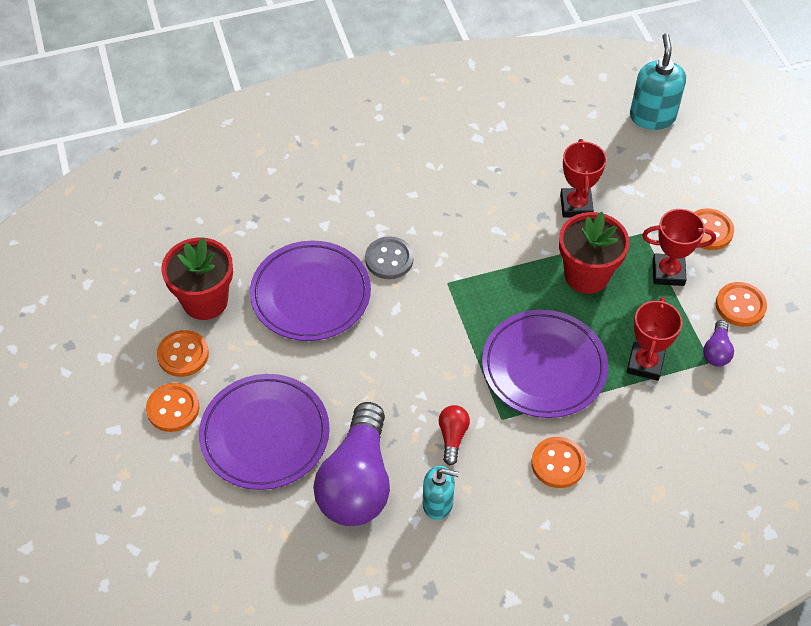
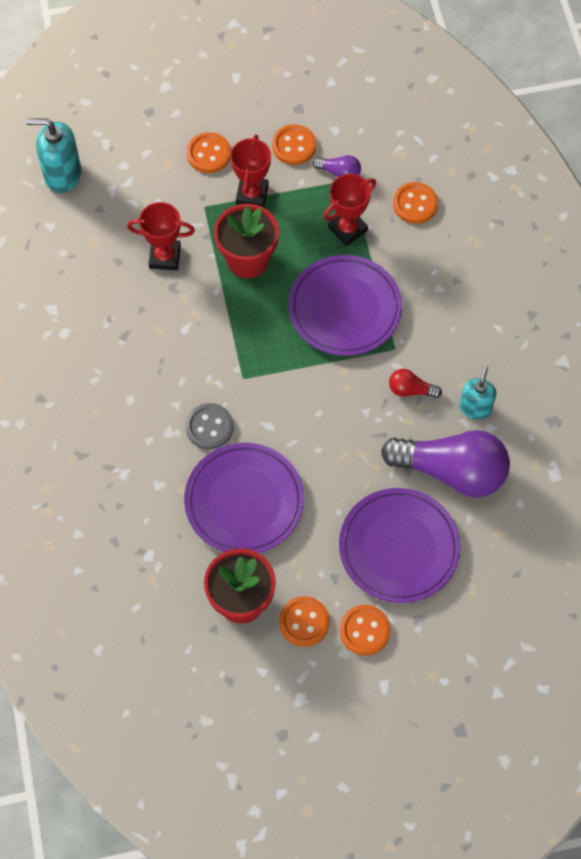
camera: 85 degrees left, 10 degrees up
orange button [531,437,586,488] -> orange button moved to [393,182,438,224]
red trophy [627,297,682,381] -> red trophy turned 60 degrees counterclockwise [323,174,376,246]

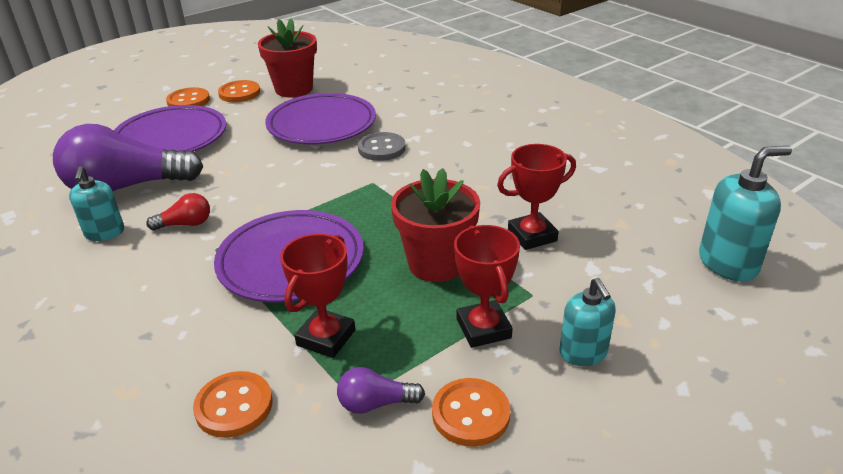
camera: 155 degrees right, 30 degrees down
orange button [187,132,231,173] -> turquoise soap dispenser [560,278,616,366]

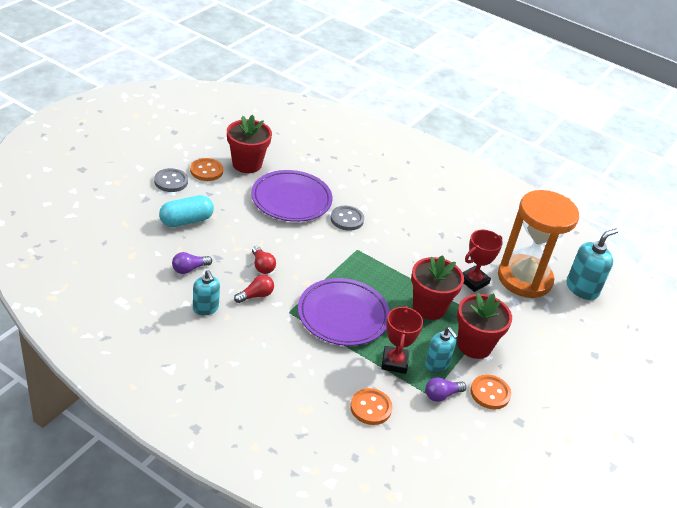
camera: 25 degrees left, 5 degrees up
purple light bulb [53,124,203,191] -> purple light bulb [172,252,212,274], size x0.43
purple plate [114,105,226,152] -> turquoise capsule [159,195,214,227]
orange button [166,87,210,106] -> grey button [154,168,188,192]
red trophy [454,225,520,348] -> red flower pot [457,293,512,359]
turquoise soap dispenser [560,278,616,366] -> turquoise soap dispenser moved to [425,327,458,372]
none -> red light bulb [252,246,276,274]
none -> orange hourglass [498,190,579,298]

